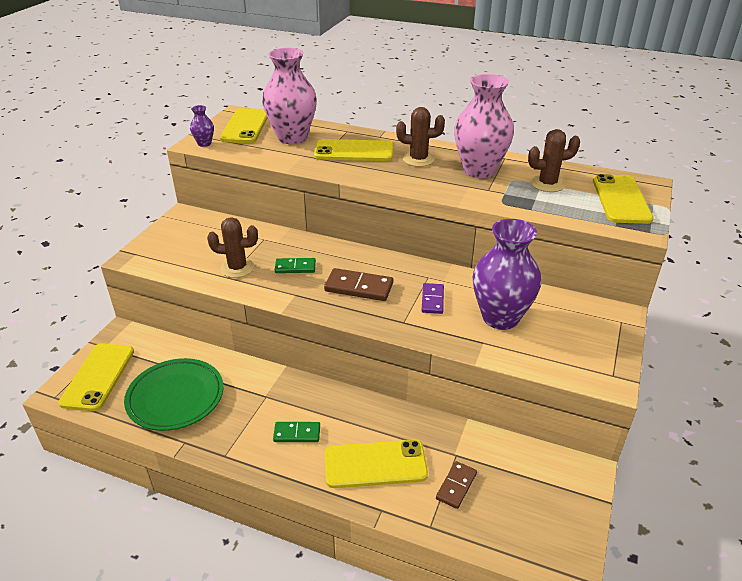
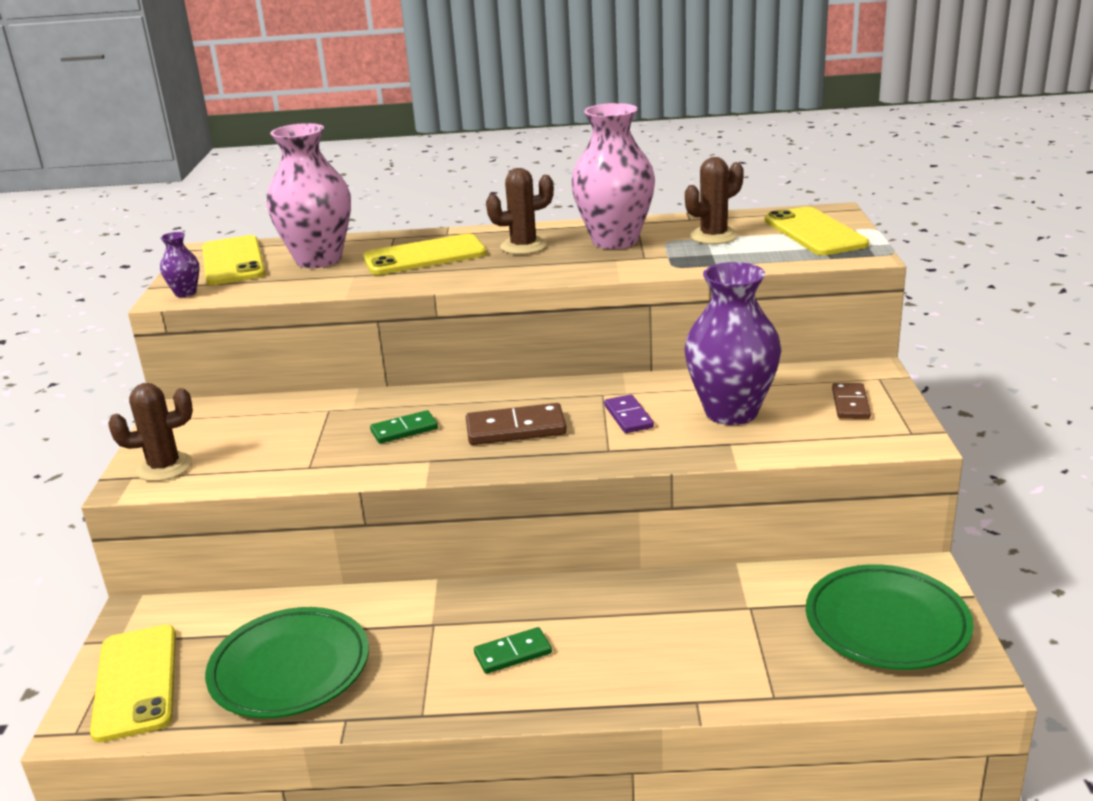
camera: 20 degrees left, 10 degrees down
brown cactus [207,217,258,278] -> brown cactus moved to [109,383,193,481]
yellow phone [325,440,428,488] -> none
brown domino [436,461,477,509] -> brown domino moved to [832,383,871,419]
none -> green plate [806,564,974,670]

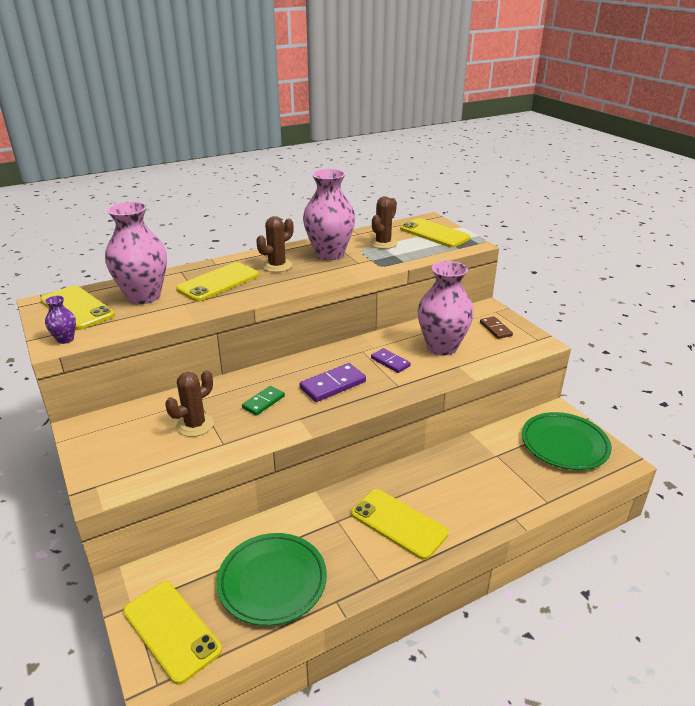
camera: 30 degrees left, 5 degrees up
brown cactus [109,383,193,481] -> brown cactus moved to [165,370,214,437]
brown domino [466,403,567,445] -> purple domino [300,363,366,402]
green domino [474,627,552,674] -> yellow phone [351,489,448,560]
purple vase [684,262,781,425] -> pink vase [417,261,474,355]

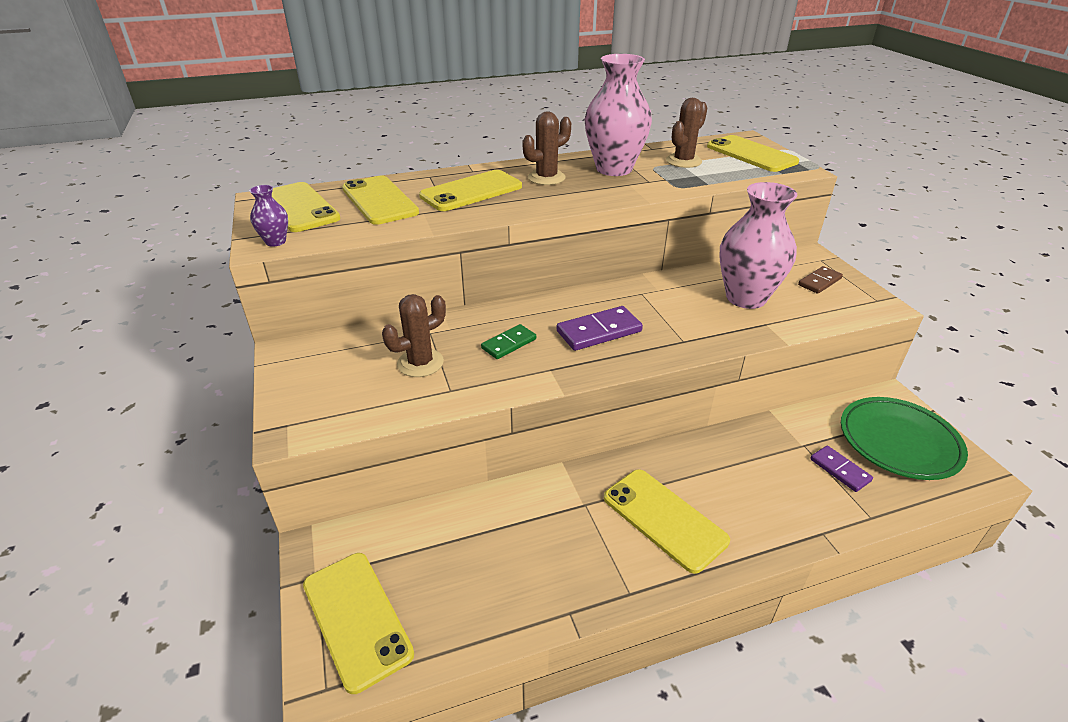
camera: 10 degrees right, 5 degrees up
pink vase [105,201,167,304] -> yellow phone [342,175,419,225]
green plate [217,533,327,626] -> none
purple domino [371,348,411,373] -> purple domino moved to [810,445,873,492]
brown domino [480,316,513,339] -> brown domino turned 60 degrees clockwise [798,266,843,294]

